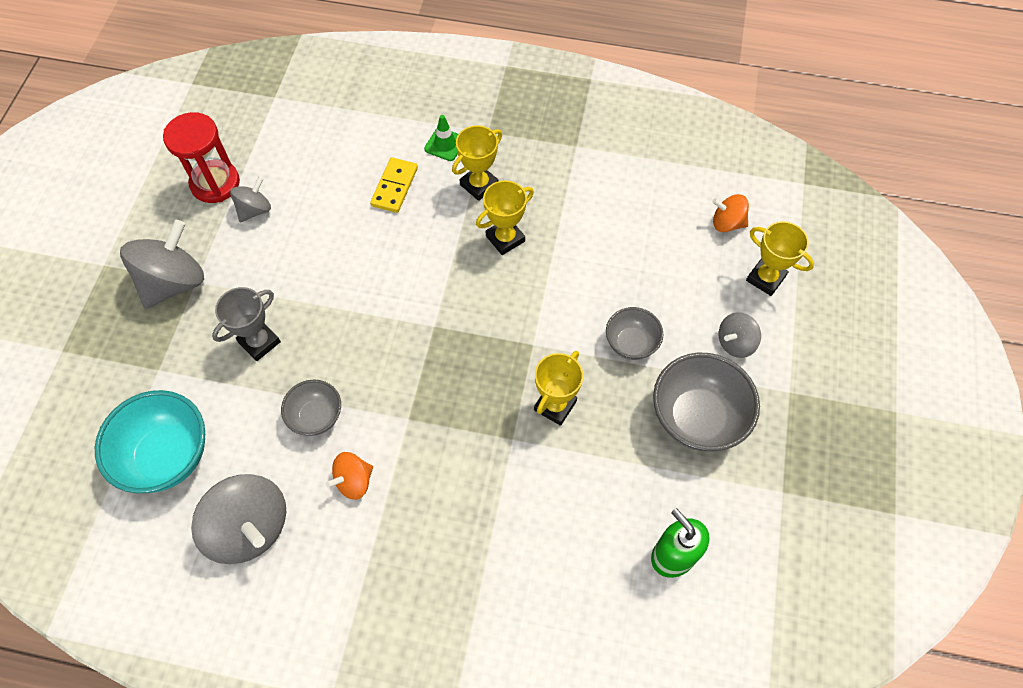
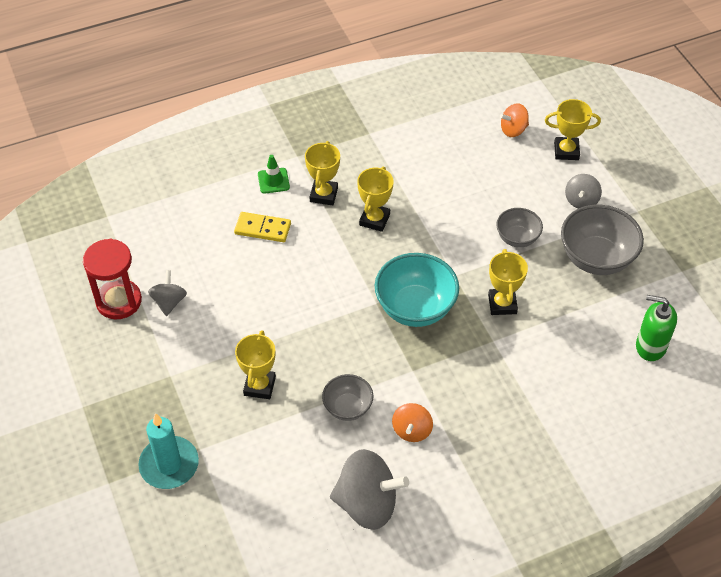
camera: 35 degrees left, 10 degrees down
turquoise bowl [95,390,205,493] -> turquoise bowl moved to [375,253,459,327]
grey spinning top [120,220,204,309] -> none
grey trophy [212,287,281,361] -> yellow trophy [235,330,276,399]
yellow domino [370,157,418,213] -> yellow domino turned 60 degrees counterclockwise [234,212,291,242]
none -> turquoise candle [138,413,199,489]

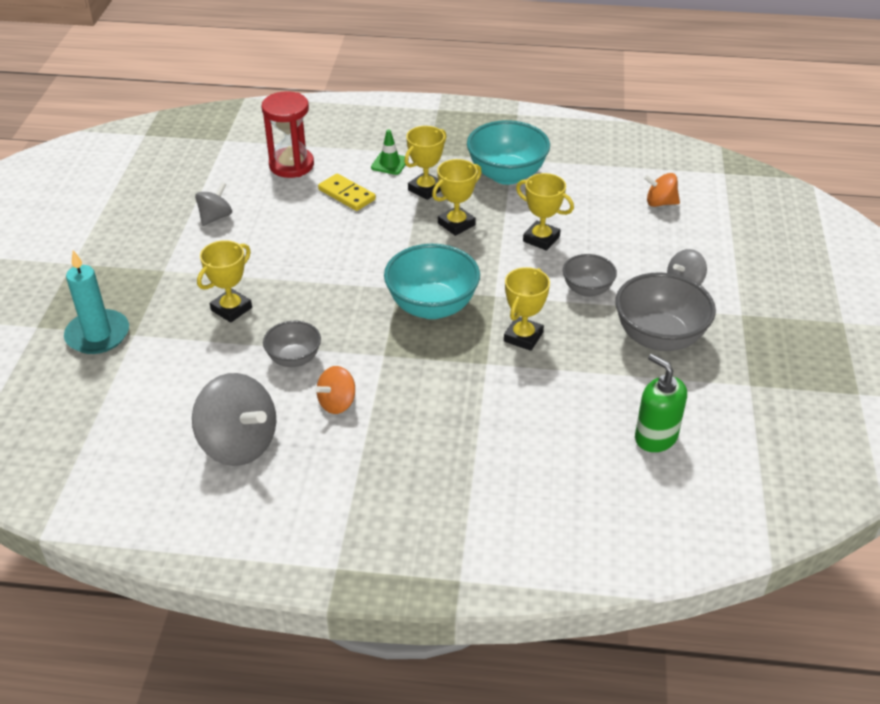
camera: 30 degrees right, 10 degrees down
red hourglass [83,238,142,319] -> red hourglass moved to [262,91,314,178]
yellow trophy [545,99,601,160] -> yellow trophy moved to [516,173,574,251]
none -> turquoise bowl [467,120,550,185]

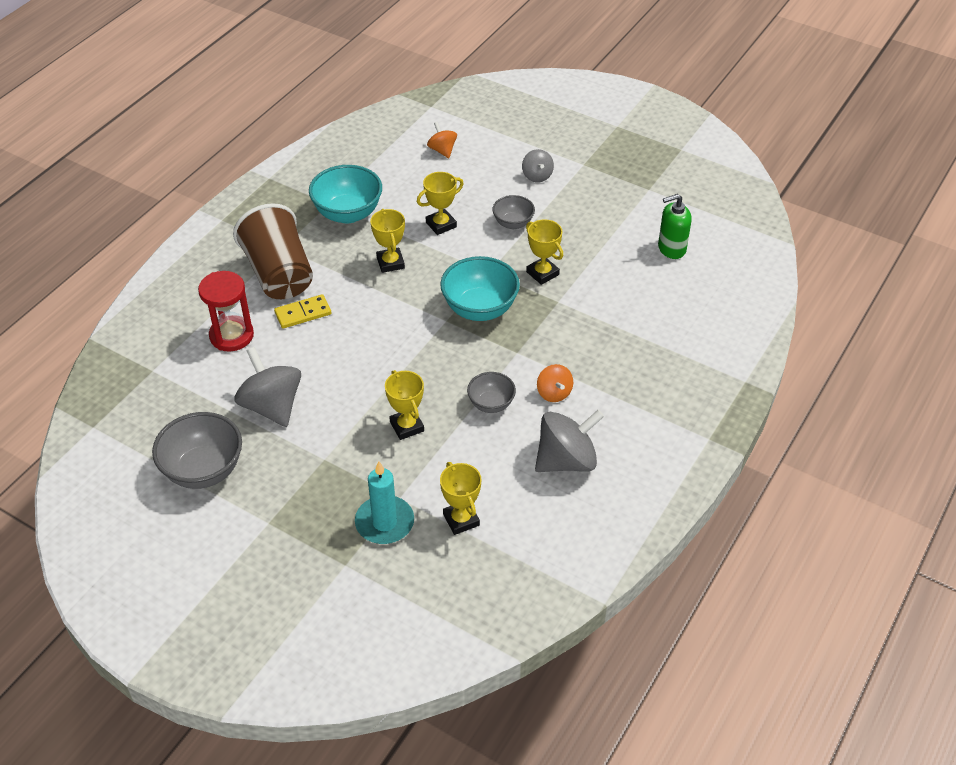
camera: 65 degrees left, 5 degrees up
grey spinning top [195,182,232,226] -> grey spinning top [234,347,301,427], size x1.84
green traffic cone [371,130,409,175] -> brown cup [233,203,313,299]
yellow trophy [404,126,446,200] -> yellow trophy moved to [440,462,481,535]
grey bowl [615,272,716,351] -> grey bowl moved to [152,412,242,489]
orange spinning top [644,173,680,207] -> orange spinning top turned 120 degrees clockwise [427,122,457,158]

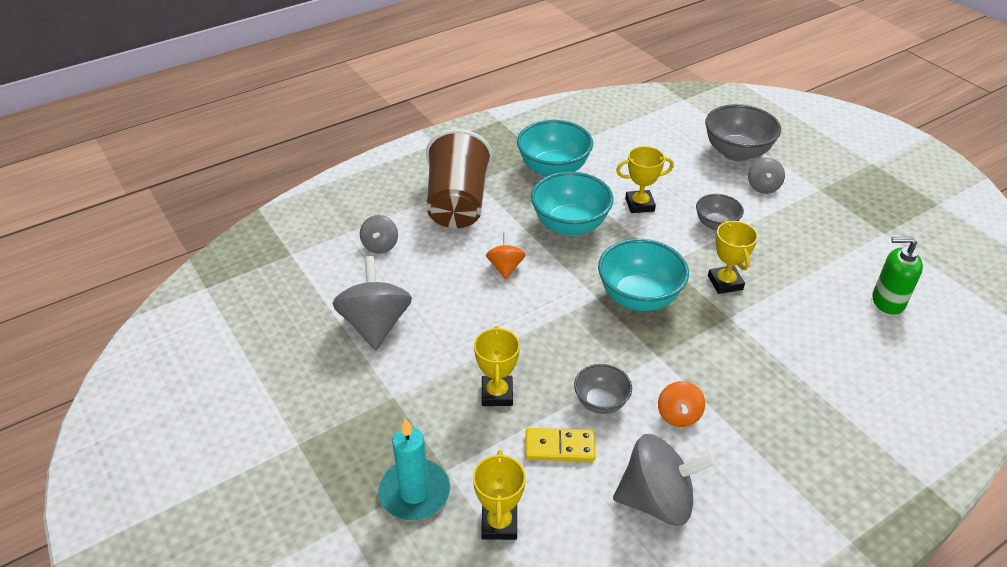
camera: 25 degrees right, 5 degrees down
grey bowl [152,412,242,489] -> grey bowl moved to [705,104,781,162]
red hourglass [198,271,254,352] -> grey spinning top [360,215,398,254]
yellow domino [274,294,331,329] -> yellow domino moved to [525,428,596,462]
yellow trophy [370,209,405,273] -> turquoise bowl [531,172,614,236]
orange spinning top [427,122,457,158] -> orange spinning top moved to [486,232,525,279]

